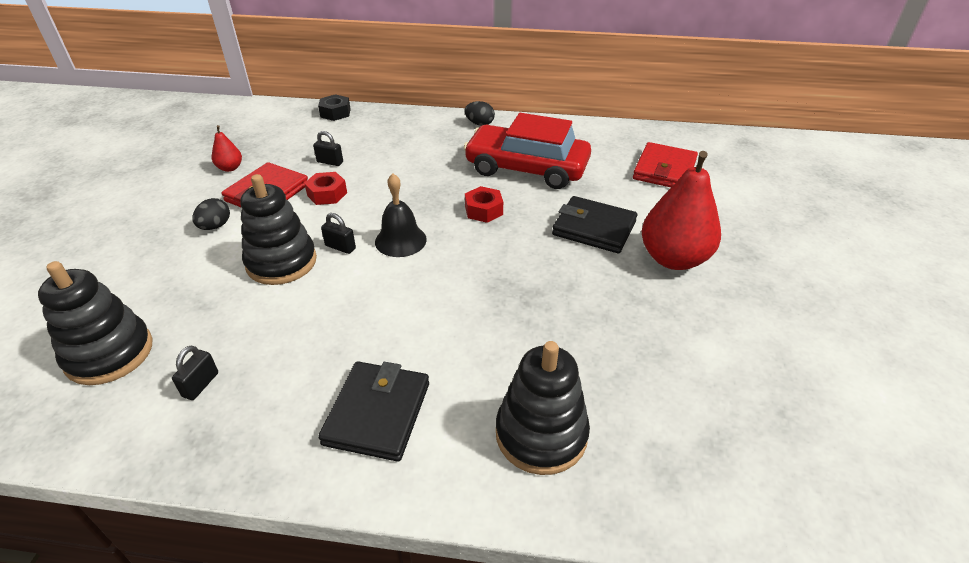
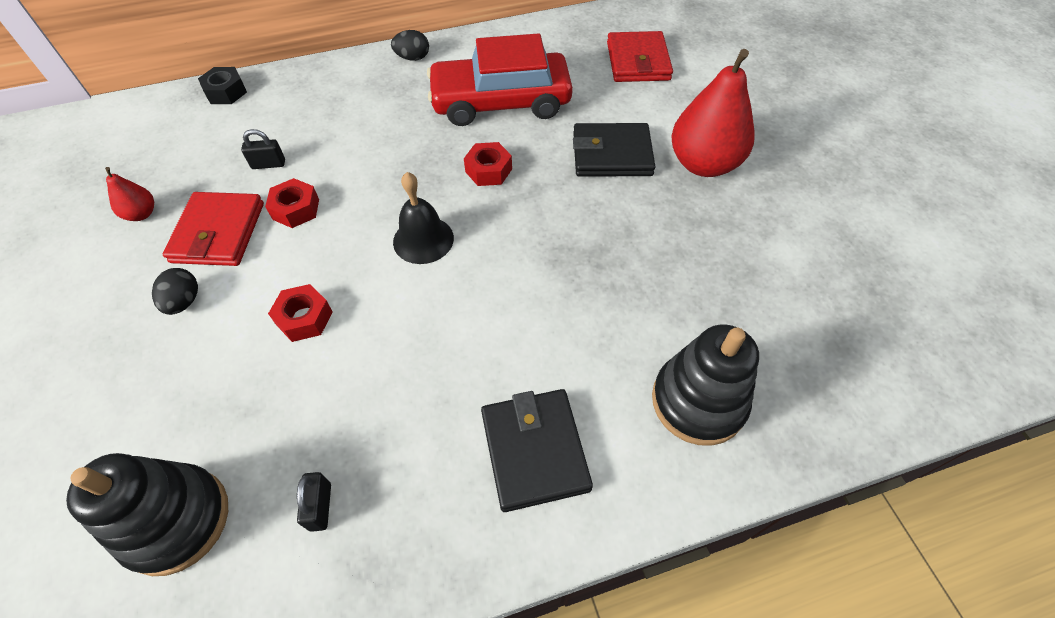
camera: 25 degrees left, 15 degrees up
black stacking toy [240,174,317,285] -> red nut [268,284,333,342]
black padlock [321,213,356,254] -> none

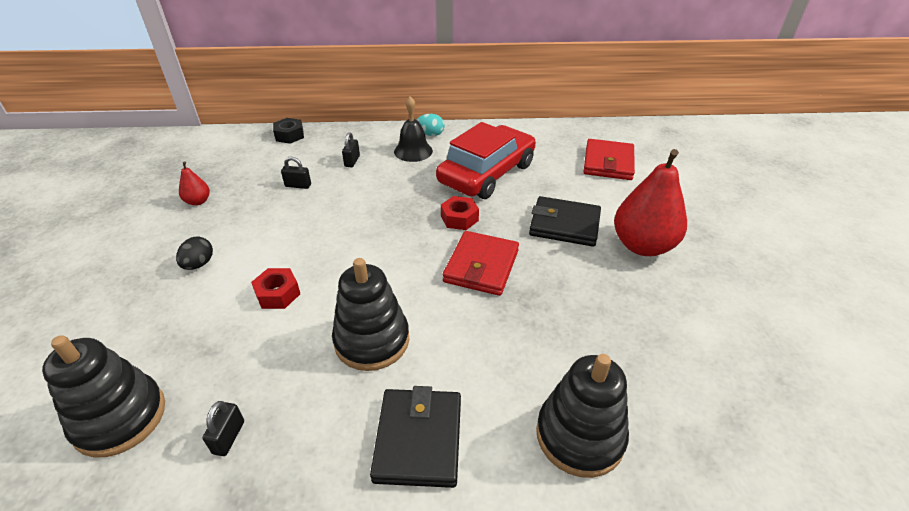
camera: 15 degrees right, 15 degrees down
red wallet [163,192,264,266] -> red wallet moved to [443,231,519,296]
red nut [265,178,319,228] -> none
black egg [391,30,429,61] -> turquoise egg [417,114,445,136]
black bell [393,172,454,264] -> black bell moved to [394,96,433,162]
red car [427,33,573,126] -> red car turned 120 degrees clockwise [436,122,536,199]
none -> black stacking toy [332,258,409,371]
none -> black padlock [342,132,360,167]

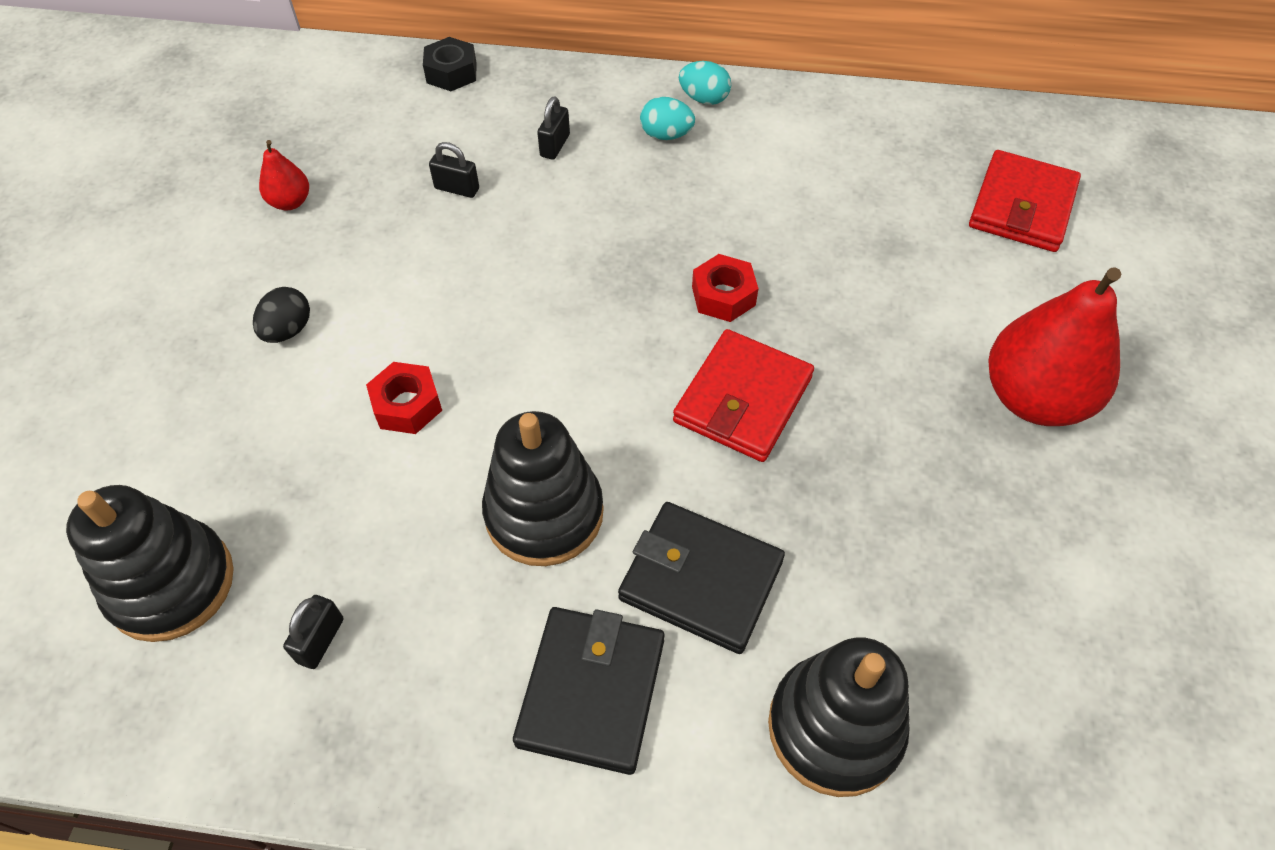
camera: 10 degrees right, 15 degrees up
black bell [394,96,433,162] -> turquoise egg [640,97,695,140]
red car [436,122,536,199] -> none
black wallet [529,196,601,247] -> black wallet moved to [618,502,785,654]

